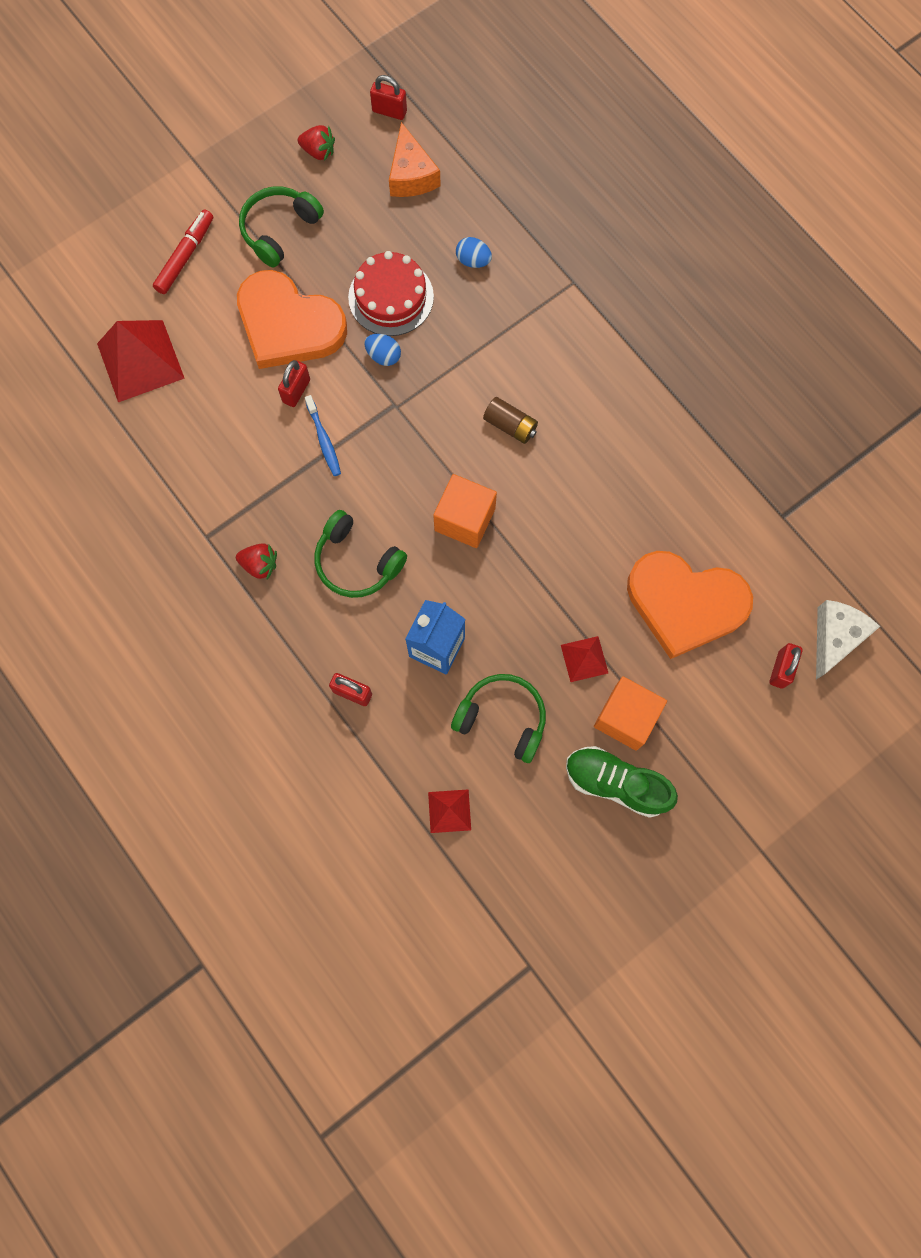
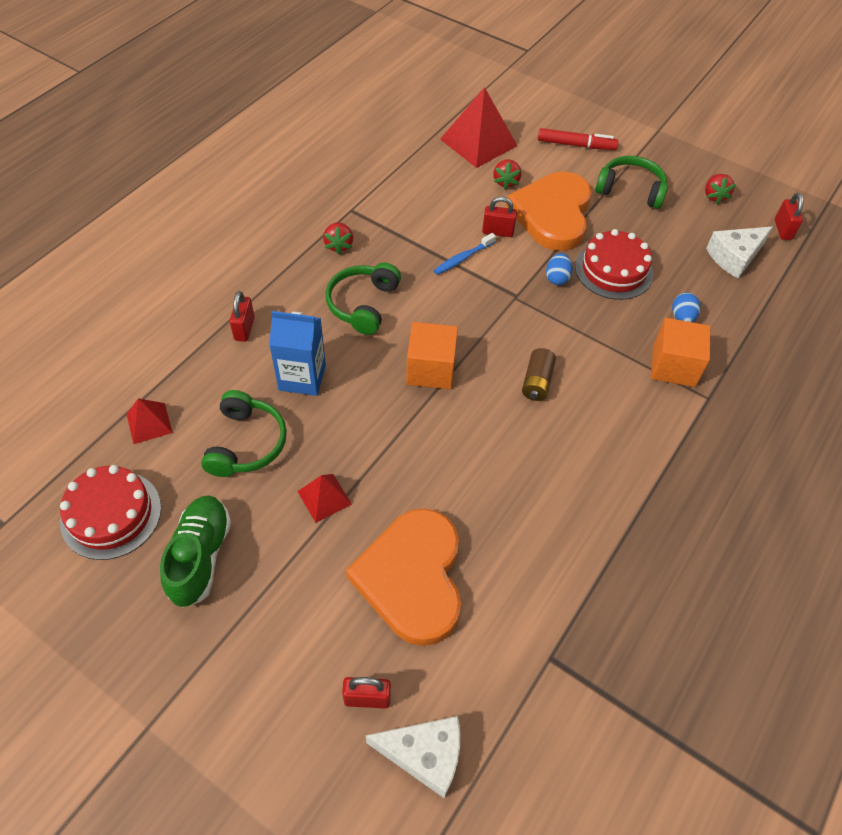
camera: 70 degrees right, 20 degrees down
orange cheese [389,122,441,197] -> white cheese [706,227,773,278]
orange cube [594,676,667,751] -> orange cube moved to [651,318,711,387]
none -> red cake [60,465,161,560]
none -> red strawberry [493,159,521,190]

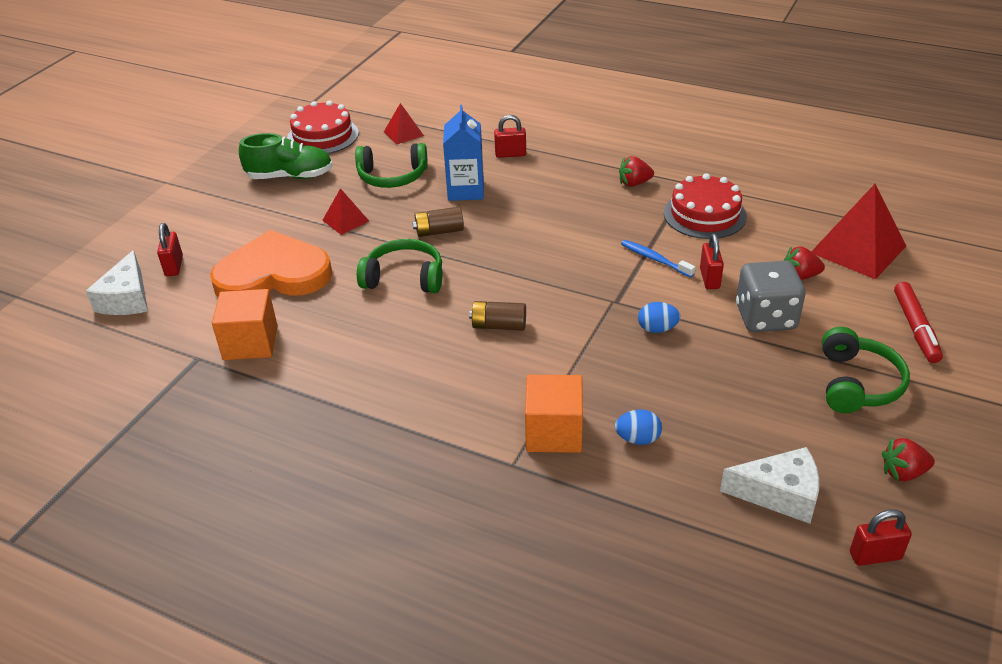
camera: 85 degrees right, 15 degrees down
green headphones [326,263,401,335] -> green headphones moved to [357,239,442,293]
orange cube [406,322,458,389] -> orange cube moved to [212,289,278,360]
orange heart [506,172,592,251] -> grey dice [736,260,805,332]
red cake [575,229,653,300] -> red cake moved to [664,173,747,239]
white cheese [706,227,773,278] -> white cheese turned 135 degrees clockwise [720,447,819,524]
none -> brown battery [412,207,464,237]

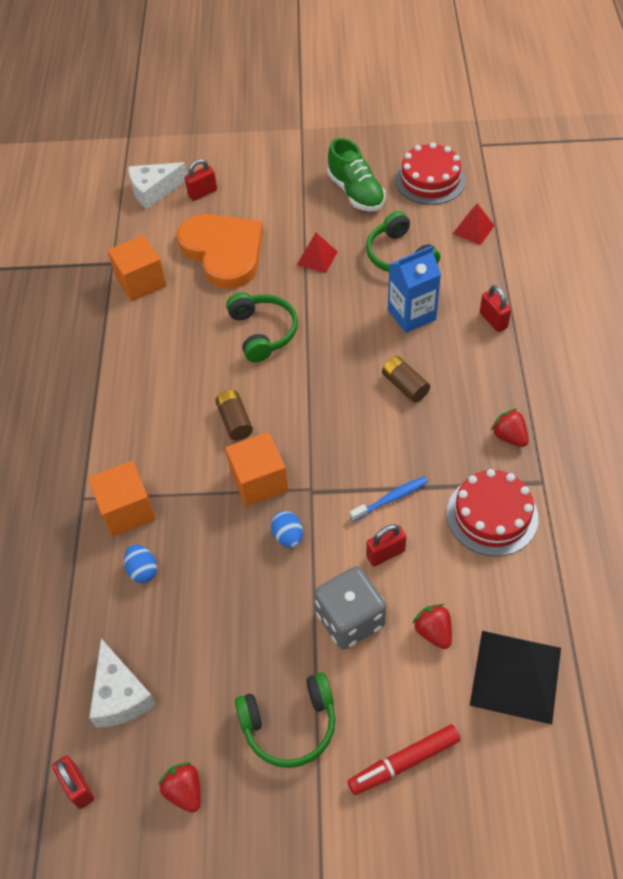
camera: 65 degrees right, 15 degrees up
brown battery [412,207,464,237] -> brown battery moved to [382,356,430,403]
blue toothbrush [621,240,696,278] -> blue toothbrush turned 45 degrees clockwise [350,476,428,522]
red pyramid [811,184,906,280] -> black pyramid [470,631,561,725]
none -> orange cube [225,432,288,507]

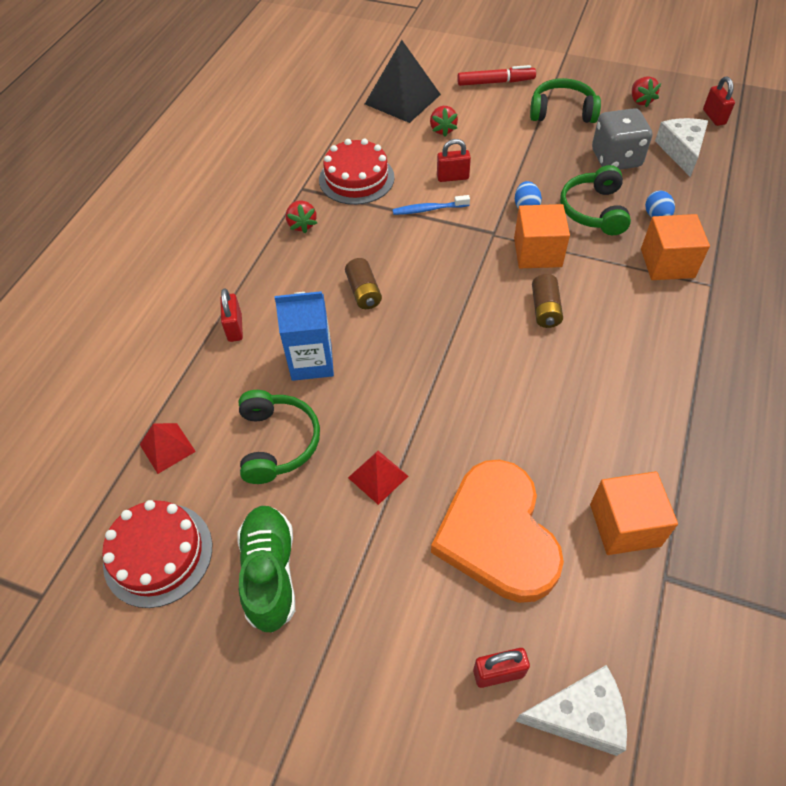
camera: 160 degrees left, 0 degrees up
green headphones [226,292,298,362] -> green headphones moved to [560,165,631,235]
grey dice [314,566,386,650] -> grey dice moved to [592,108,652,169]

